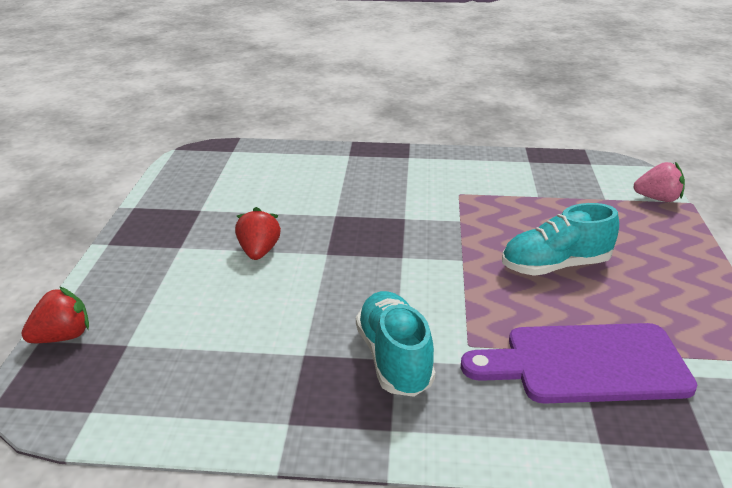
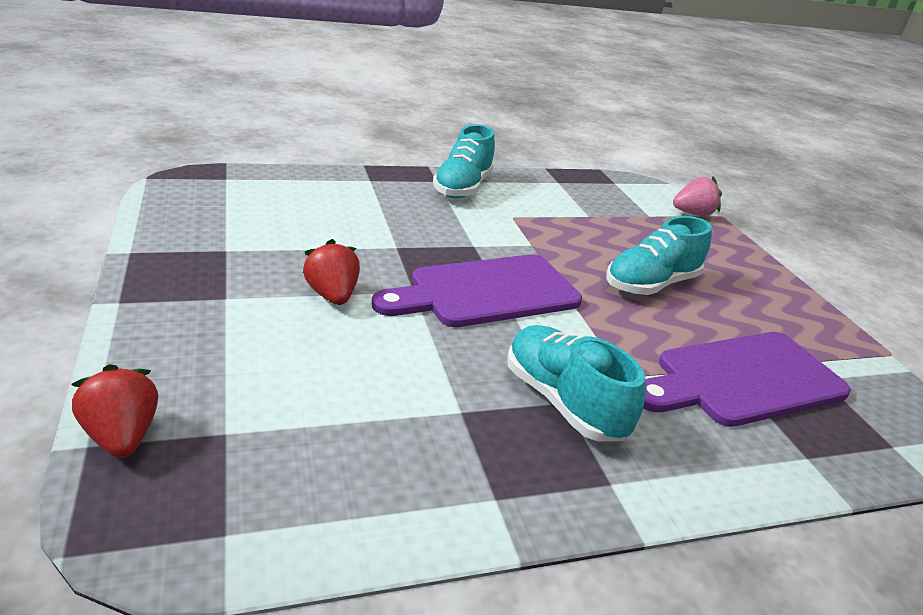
camera: 25 degrees left, 0 degrees up
red strawberry [21,287,89,343] -> red strawberry turned 60 degrees counterclockwise [71,364,158,458]
none -> purple cutting board [372,255,582,327]
none -> turquoise shoe [433,125,495,198]

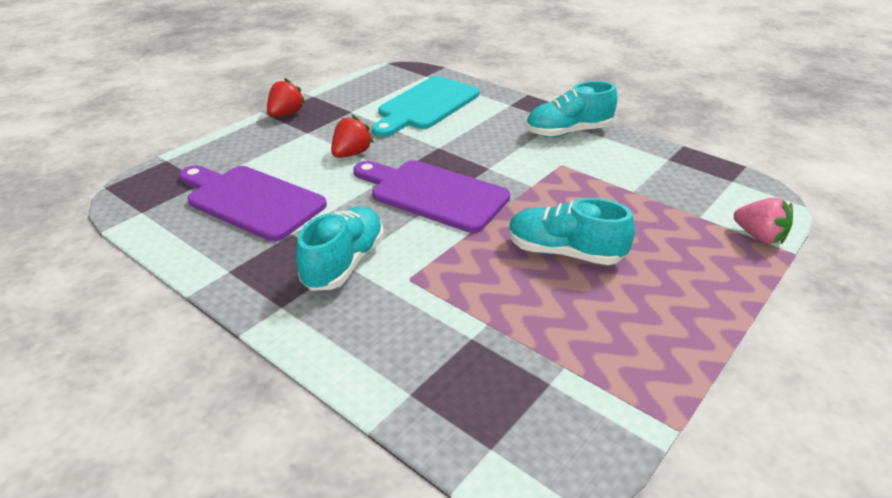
camera: 60 degrees right, 5 degrees up
red strawberry [71,364,158,458] -> red strawberry moved to [267,78,306,117]
purple cutting board [643,332,851,427] -> purple cutting board moved to [179,165,327,241]
none -> turquoise cutting board [372,76,479,137]

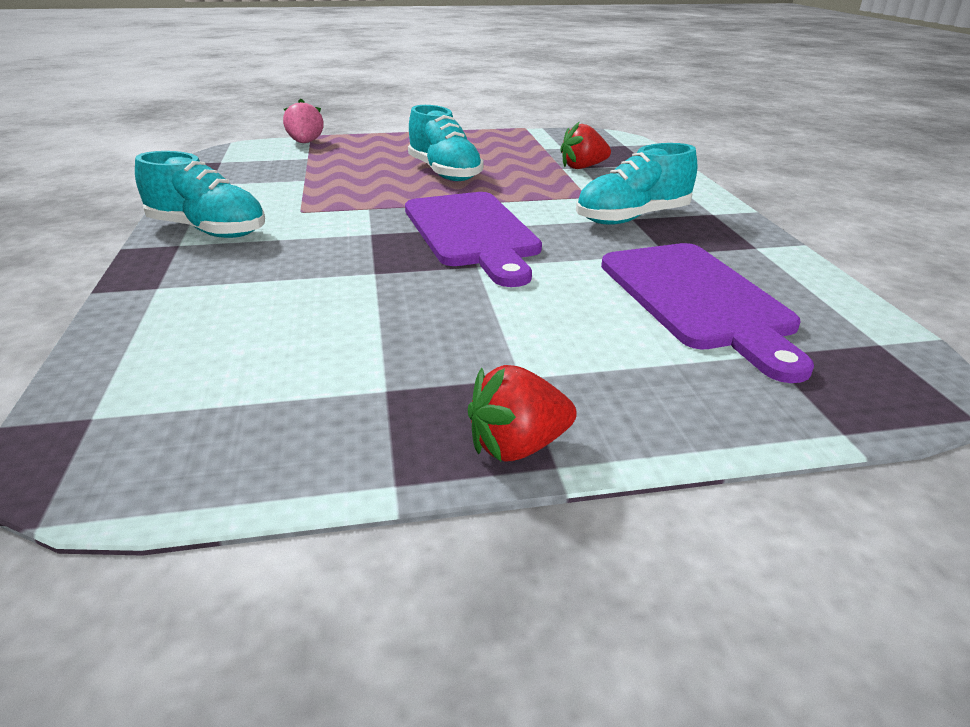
camera: 140 degrees left, 5 degrees down
red strawberry [331,115,374,158] -> red strawberry moved to [560,121,611,169]
turquoise cutting board [372,76,479,137] -> none

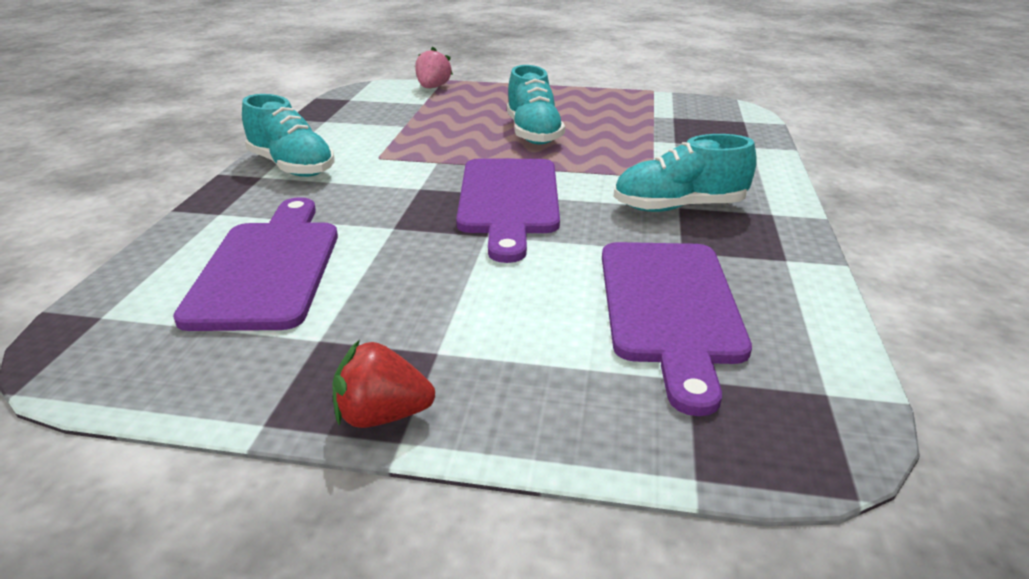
camera: 20 degrees right, 0 degrees up
red strawberry [560,121,611,169] -> none
none -> purple cutting board [173,197,338,331]

